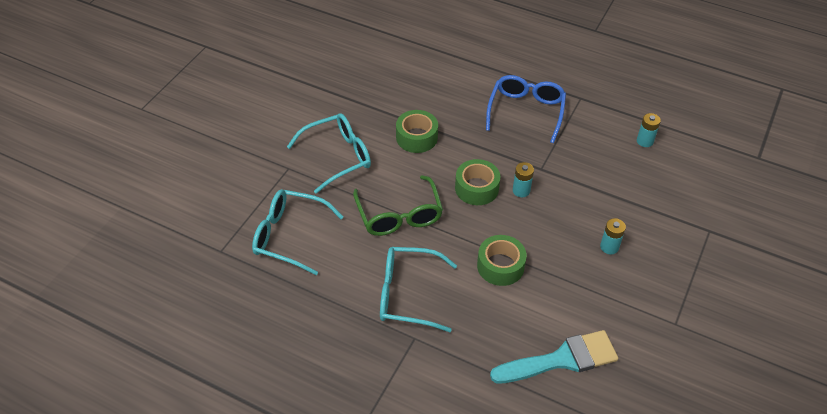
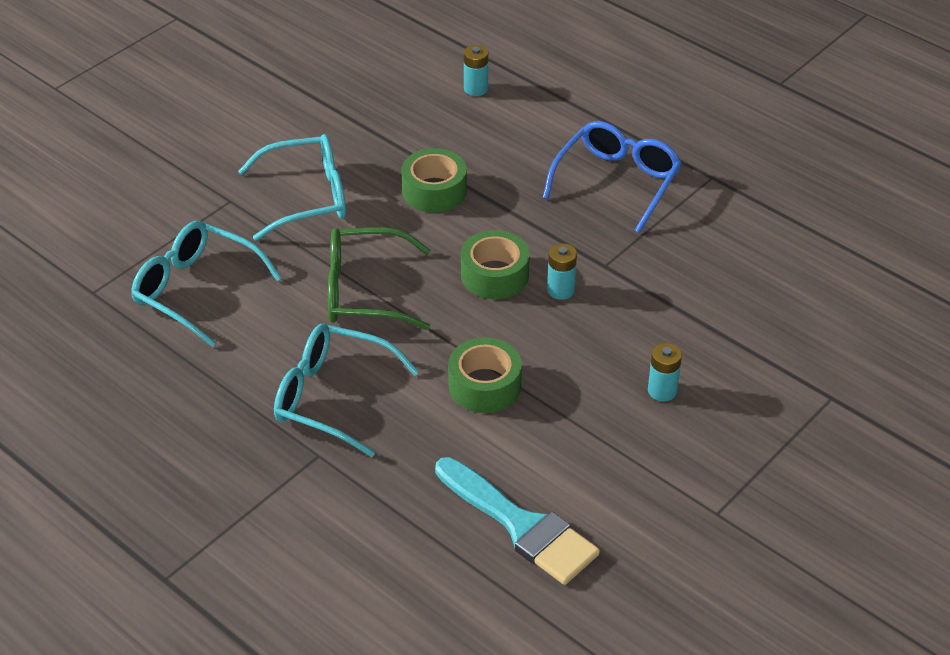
camera: 15 degrees right, 5 degrees down
green glasses [353,175,443,236] -> green glasses turned 90 degrees clockwise [328,227,431,330]
turquoise brush [490,330,618,384] -> turquoise brush turned 45 degrees clockwise [435,457,600,585]
turquoise battery [637,113,661,147] -> turquoise battery moved to [464,45,488,96]

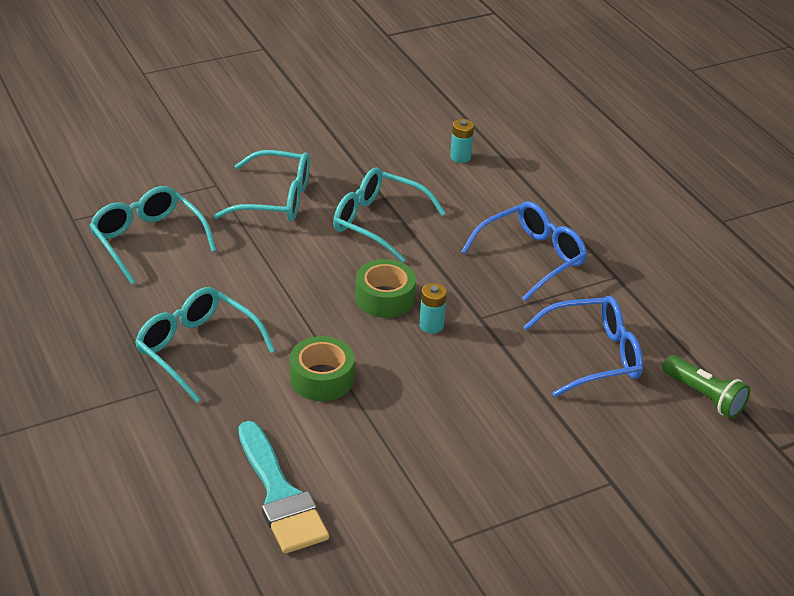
camera: 20 degrees right, 5 degrees down
green glasses [328,227,431,330] -> none
green tape [401,148,467,213] -> turquoise glasses [333,168,446,262]
turquoise battery [648,343,682,402] -> none
none -> blue glasses [524,296,643,397]
none -> green flashlight [662,355,750,418]

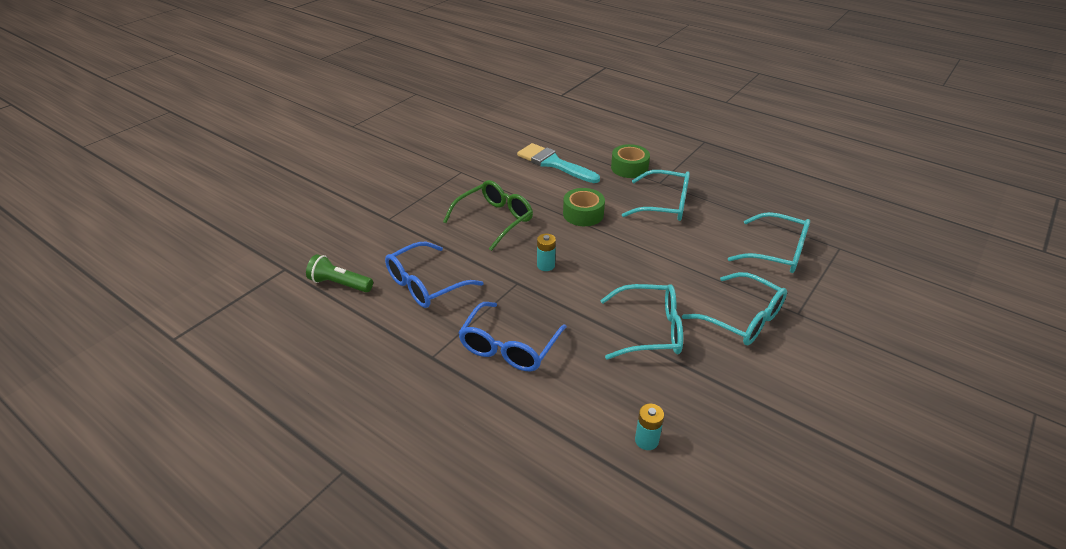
camera: 155 degrees right, 0 degrees up
turquoise glasses [214,150,310,221] -> turquoise glasses turned 120 degrees counterclockwise [682,272,787,345]
green tape [355,259,416,318] -> green tape moved to [611,144,650,178]
none -> green glasses [443,180,533,251]

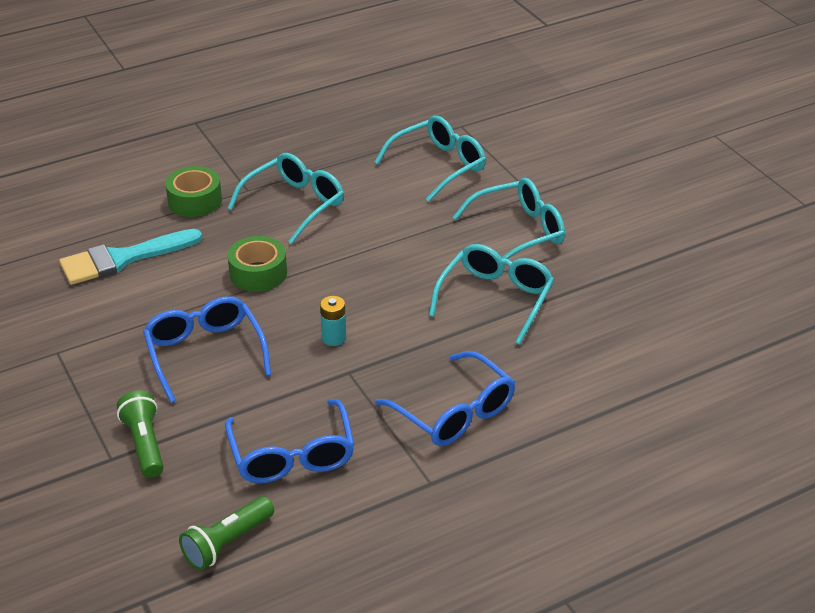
camera: 65 degrees left, 0 degrees up
green glasses [443,180,533,251] -> blue glasses [143,296,271,403]
turquoise battery [635,404,664,450] -> none
none -> green flashlight [117,390,164,478]

